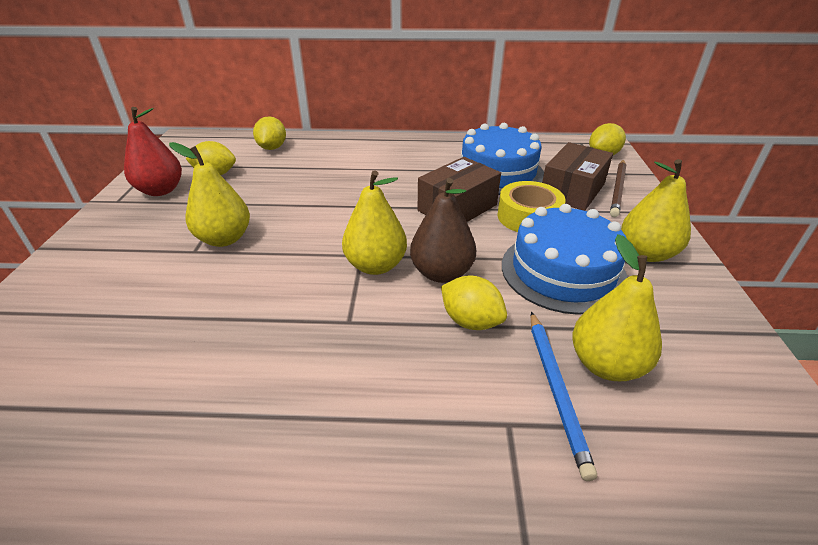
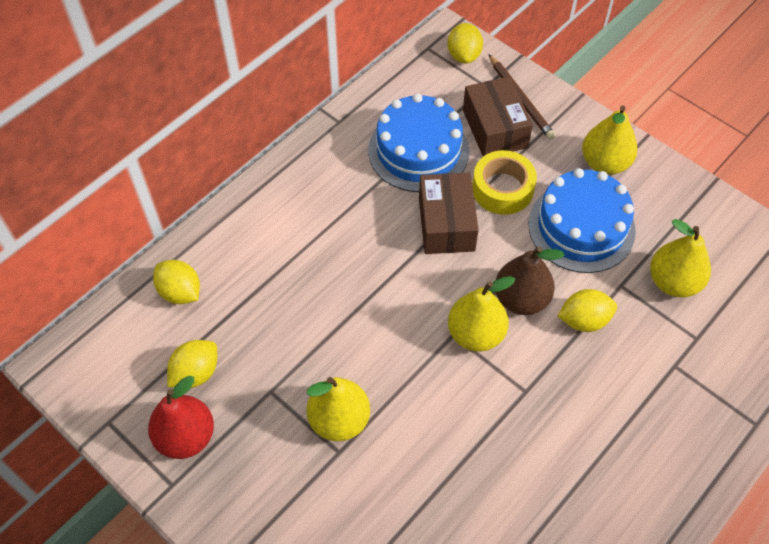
camera: 50 degrees left, 20 degrees up
blue pencil [531,312,597,481] -> none

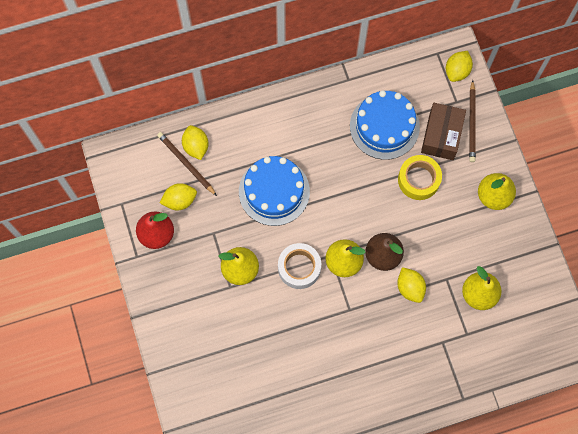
camera: 30 degrees right, 15 degrees up
brown box [419,172,479,254] -> none
blue cake [528,168,636,273] -> blue cake moved to [239,156,310,226]
yellow lemon [558,289,617,332] -> yellow lemon turned 45 degrees clockwise [397,267,426,303]
none -> brown pencil [157,132,217,196]
none -> white tape [278,243,321,289]

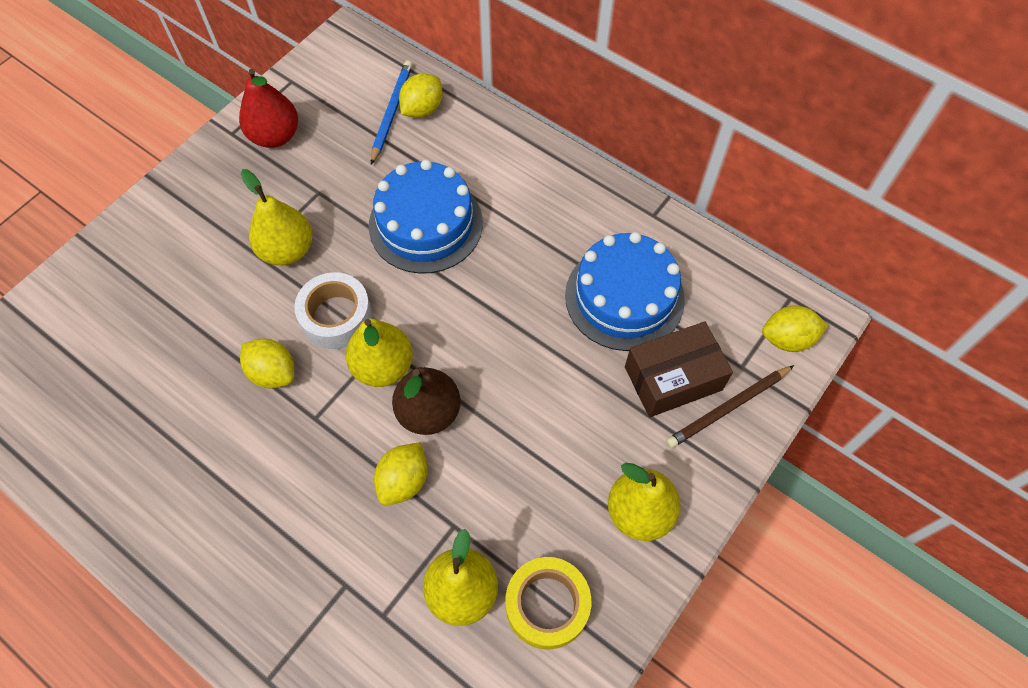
camera: 55 degrees right, 10 degrees down
brown pencil [157,132,217,196] -> blue pencil [371,61,413,165]
yellow lemon [160,183,197,210] -> yellow lemon moved to [240,339,294,388]
yellow tape [398,155,442,200] -> yellow tape moved to [505,557,591,650]

